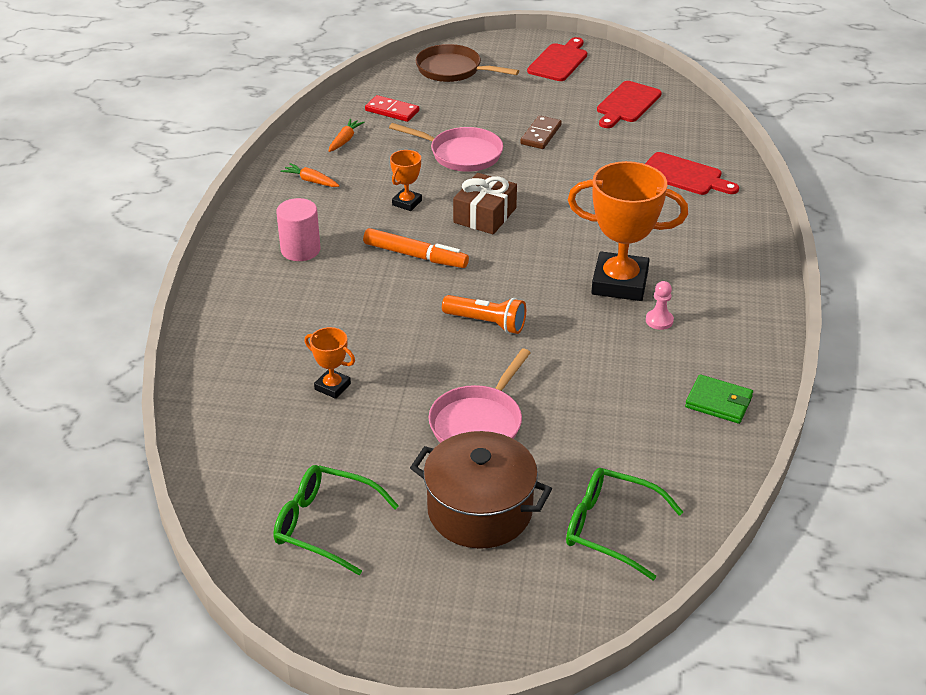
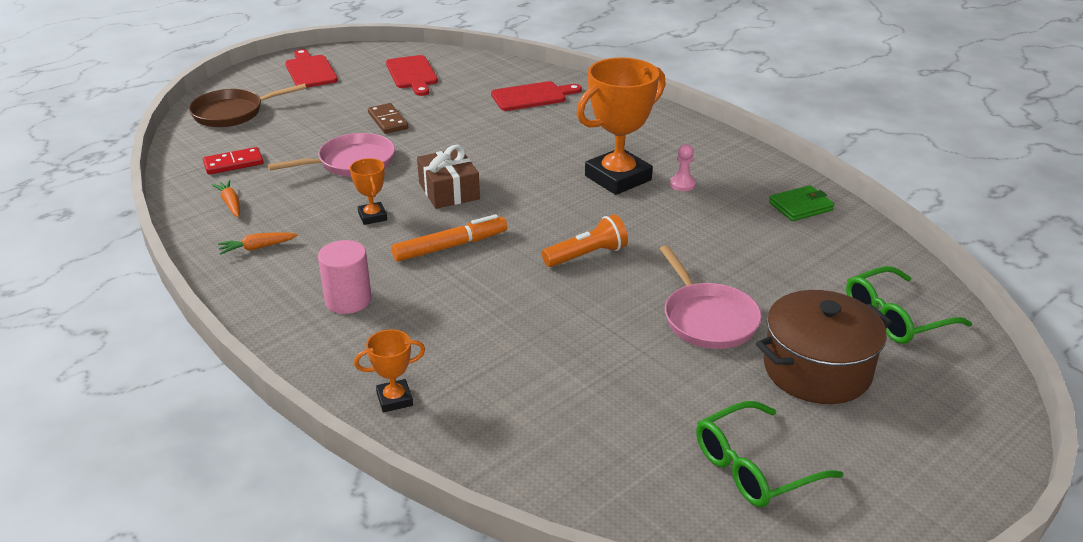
camera: 50 degrees left, 5 degrees down
orange trophy [304,327,355,399] -> orange trophy moved to [354,329,425,412]

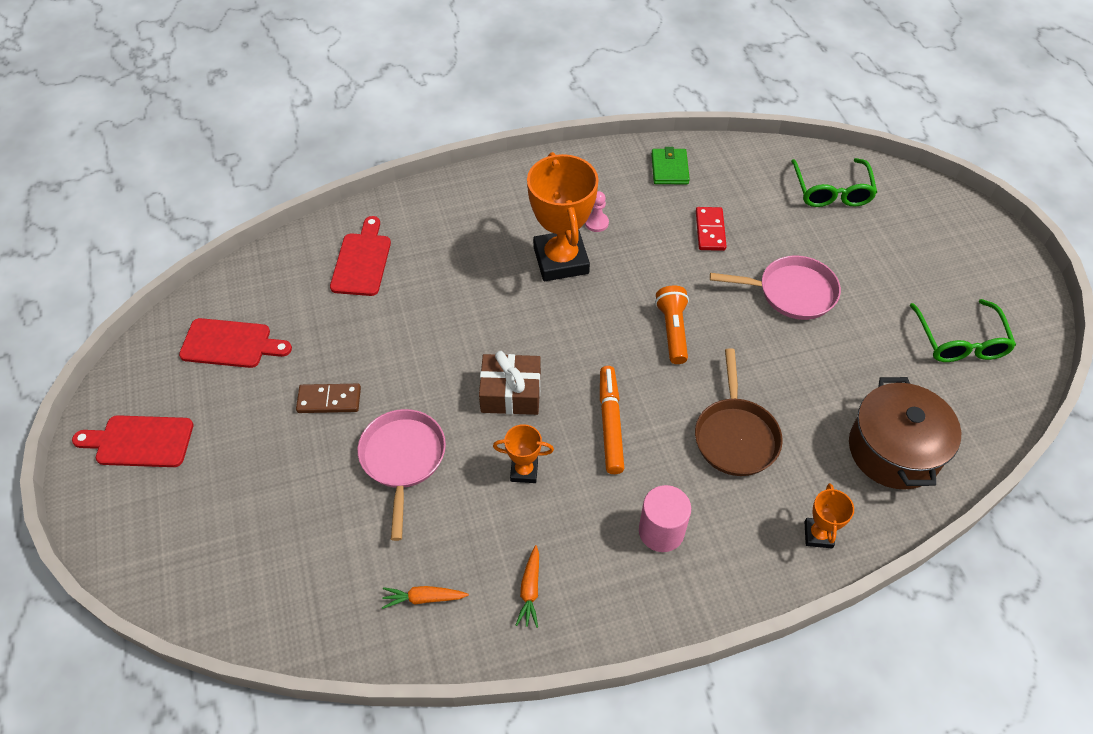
camera: 65 degrees left, 20 degrees up
brown pan [189,84,306,127] -> brown pan moved to [695,348,783,476]
red domino [203,147,264,175] -> red domino moved to [696,207,727,251]
brown pot [756,290,892,404] -> brown pot moved to [849,377,961,490]

